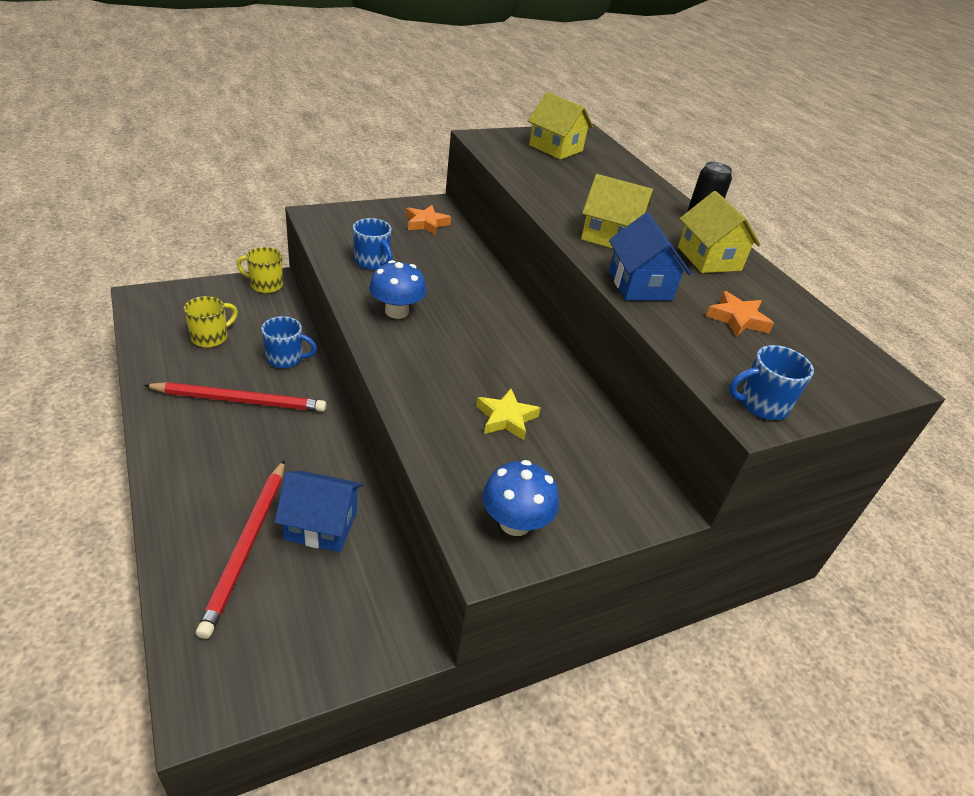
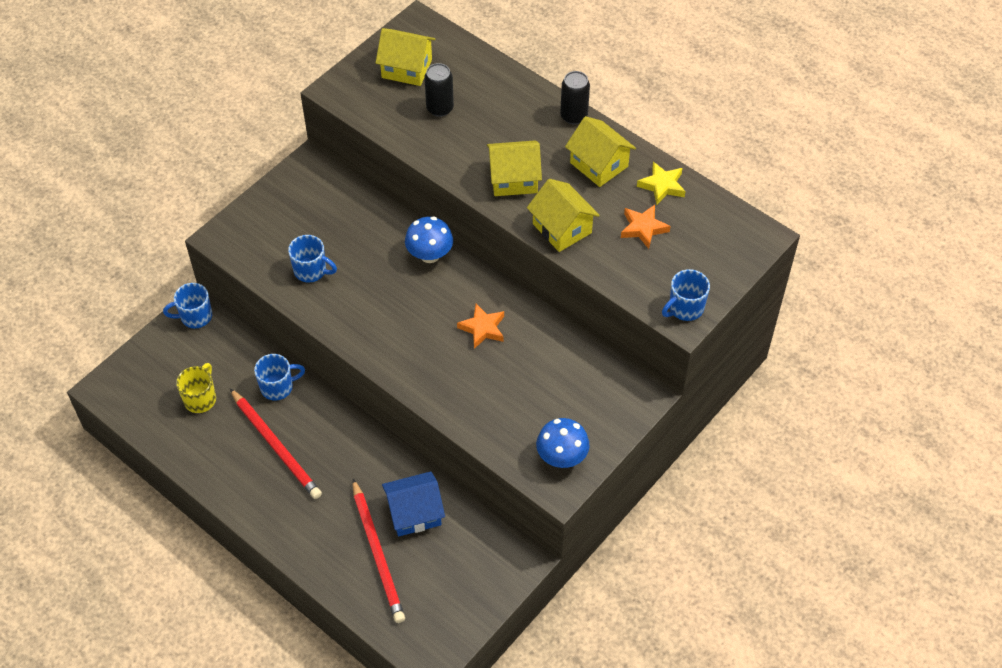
camera: 20 degrees left, 15 degrees up
red pencil [144,382,326,412] -> red pencil turned 75 degrees clockwise [230,388,322,499]
yellow mug [236,247,283,293] -> blue mug [163,283,212,328]
blue mushroom [369,260,426,319] -> blue mushroom moved to [405,216,453,263]
orange star [406,205,451,235] -> orange star moved to [457,304,504,349]
yellow star [476,389,541,440] -> yellow star moved to [637,162,686,205]
blue house [609,212,691,301] -> yellow house [527,179,600,252]
none -> black can [424,63,454,117]

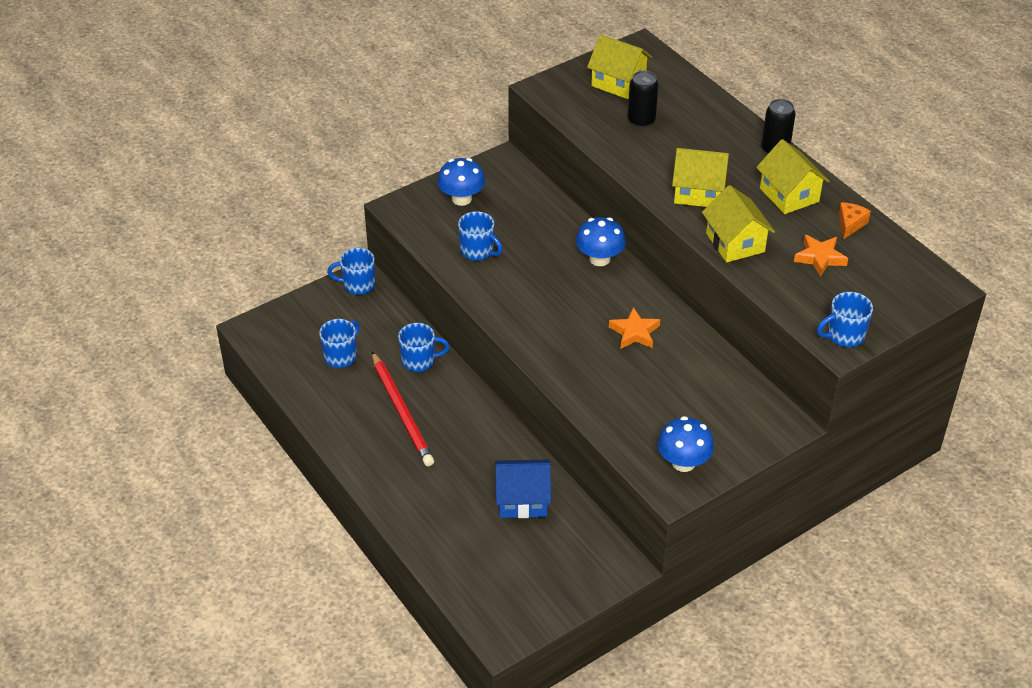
camera: 15 degrees right, 10 degrees down
yellow mug [176,363,216,413] -> blue mug [319,319,359,368]
red pencil [353,479,405,623] -> none
yellow star [637,162,686,205] -> orange cheese [838,202,871,240]
none -> blue mushroom [437,158,485,206]

